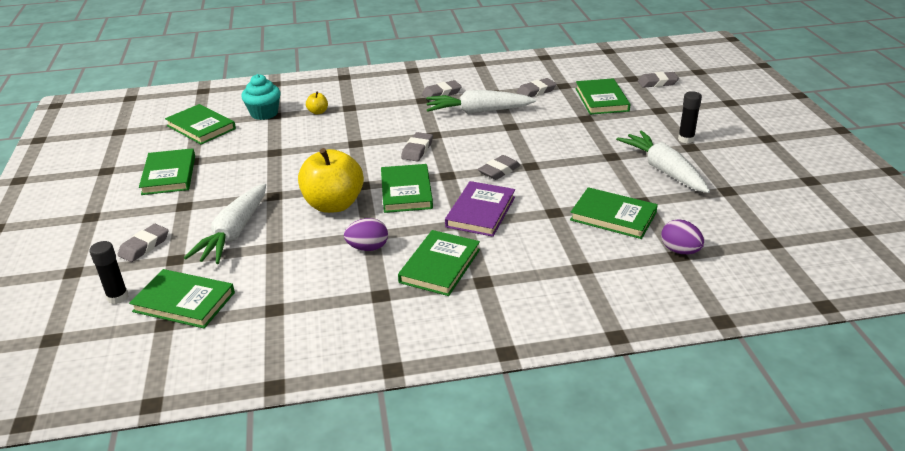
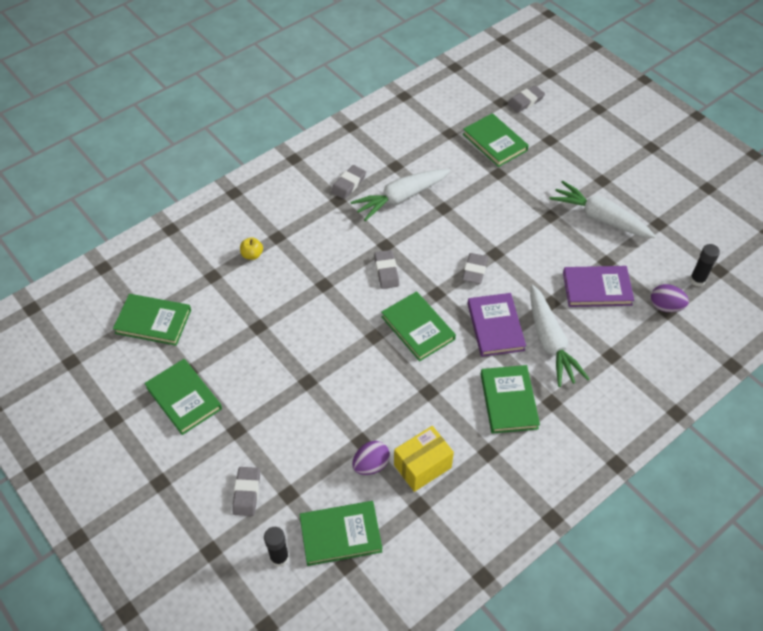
camera: 30 degrees left, 20 degrees up
white carrot [184,183,266,264] -> white carrot moved to [530,285,589,387]
turquoise cupcake [241,74,281,120] -> none
yellow apple [298,148,364,213] -> none
purple egg [344,218,388,251] -> purple egg moved to [352,441,390,475]
grey eraser [517,78,556,97] -> none
green book [570,187,658,239] -> purple book [563,266,634,307]
black glue stick [678,91,702,143] -> black glue stick moved to [690,244,720,287]
none -> yellow box [394,426,454,492]

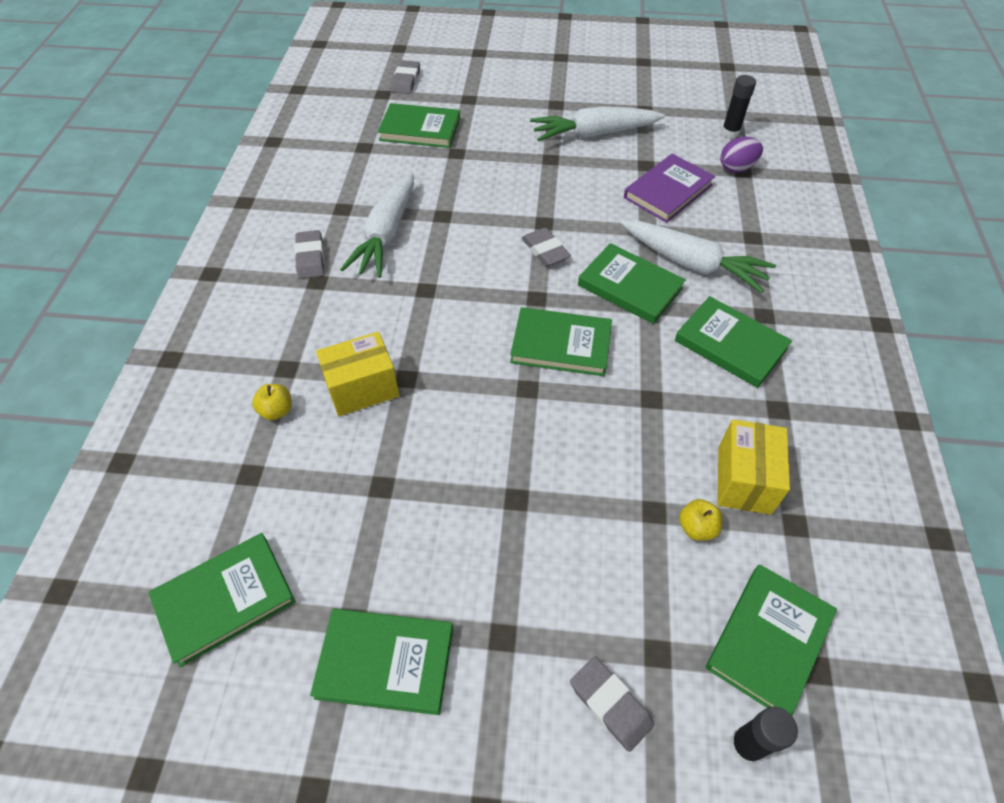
camera: 45 degrees left, 0 degrees up
purple egg [352,441,390,475] -> yellow apple [679,499,723,541]
grey eraser [374,250,399,289] -> none
purple book [468,293,526,357] -> green book [578,243,686,324]
none -> yellow box [316,332,400,416]

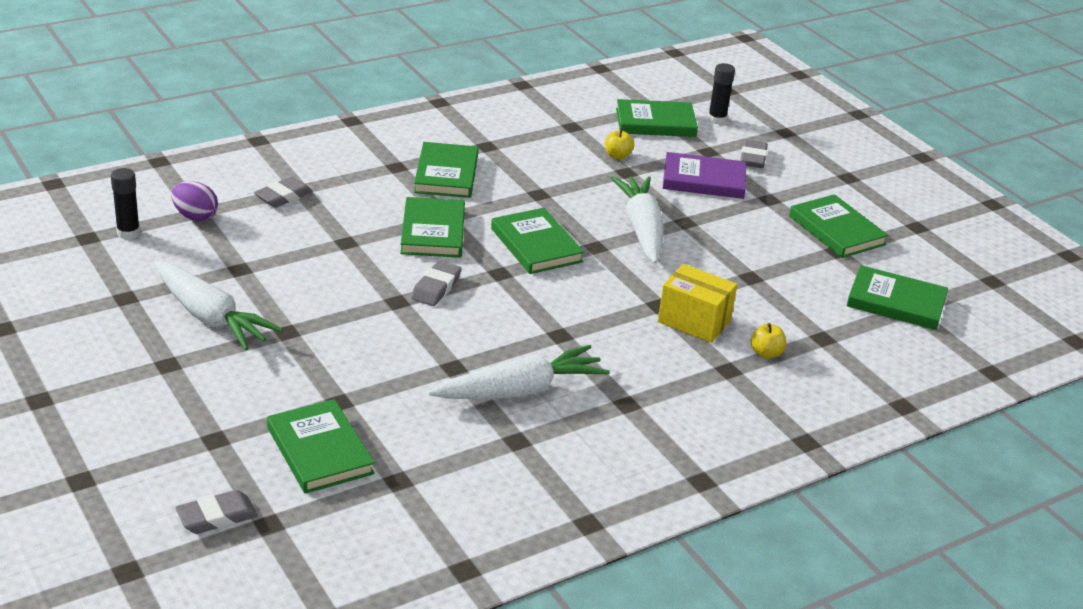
camera: 130 degrees left, 20 degrees down
grey eraser [294,230,324,279] -> grey eraser moved to [254,177,313,208]
white carrot [621,221,776,293] -> white carrot moved to [611,176,663,263]
purple book [624,154,715,223] -> purple book moved to [663,152,746,199]
yellow box [717,419,790,515] -> none

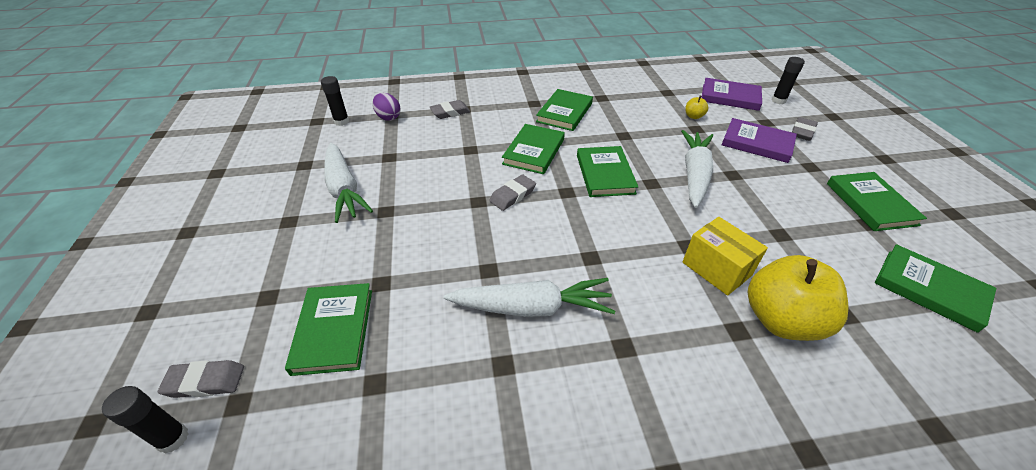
camera: 25 degrees right, 10 degrees up
green book [616,99,698,137] -> purple book [701,78,762,111]
yellow apple [751,323,786,359] -> yellow apple [748,255,849,341], size x2.42
none -> black glue stick [102,386,189,454]

